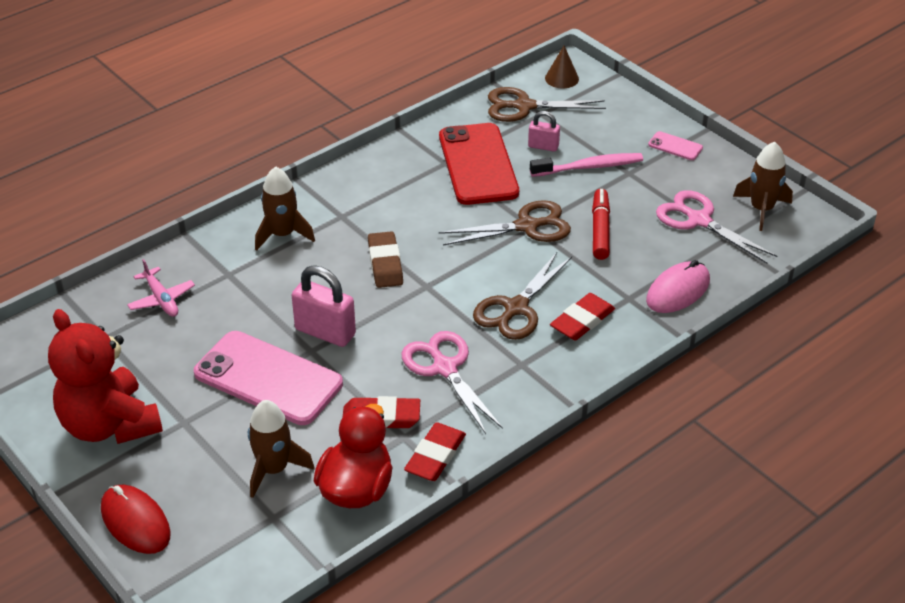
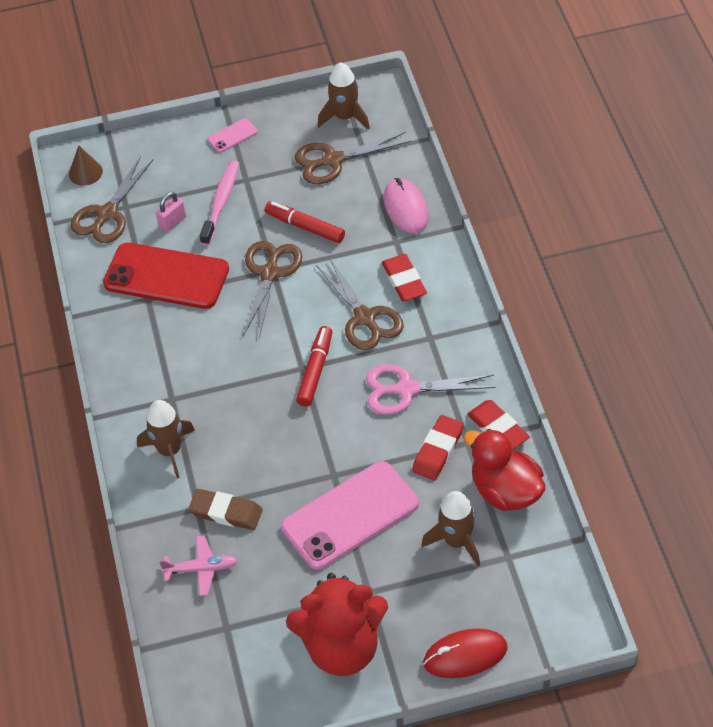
camera: 60 degrees left, 10 degrees up
pink padlock [292,265,356,347] -> none
brown eraser [368,231,403,288] -> brown eraser moved to [188,489,263,530]
pink scissors [656,190,777,263] -> brown scissors [295,132,411,184]
none -> red marker [296,326,332,407]

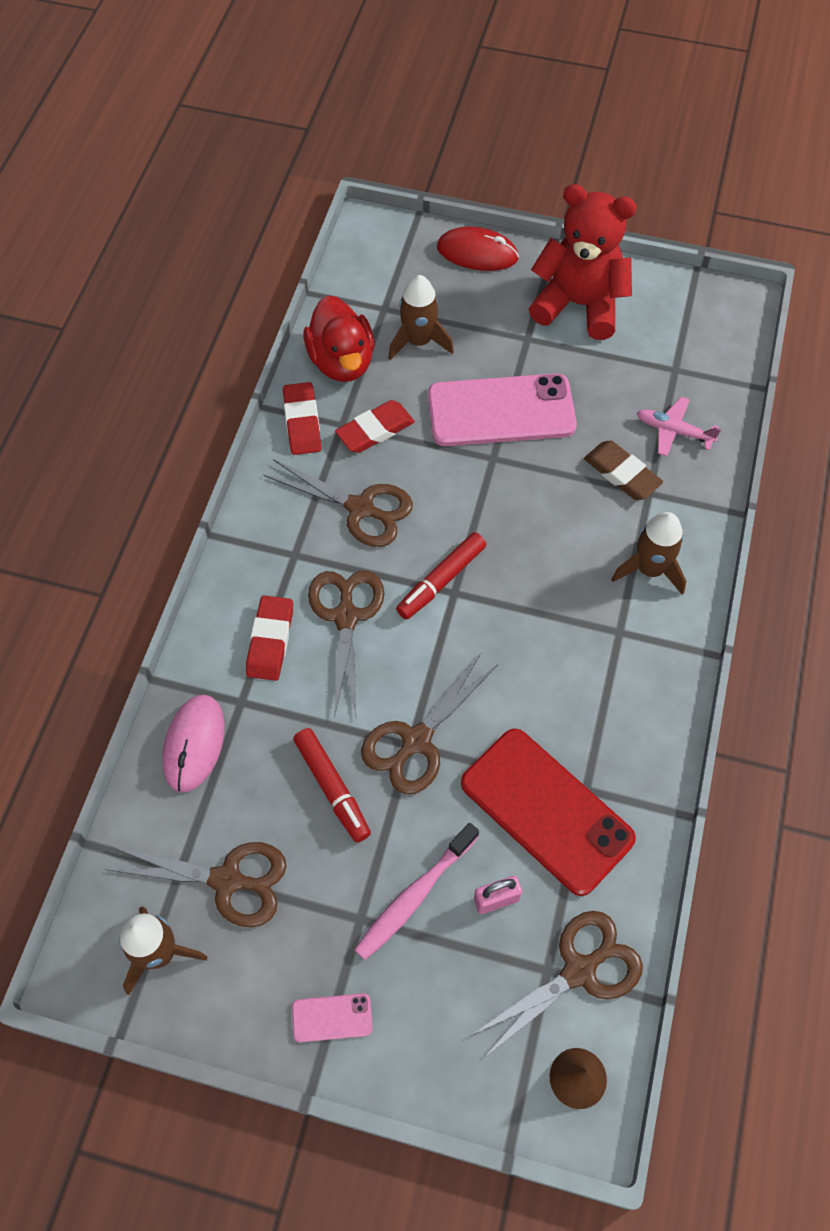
camera: 155 degrees left, 10 degrees up
pink scissors [366,364,496,415] -> brown scissors [264,459,413,547]

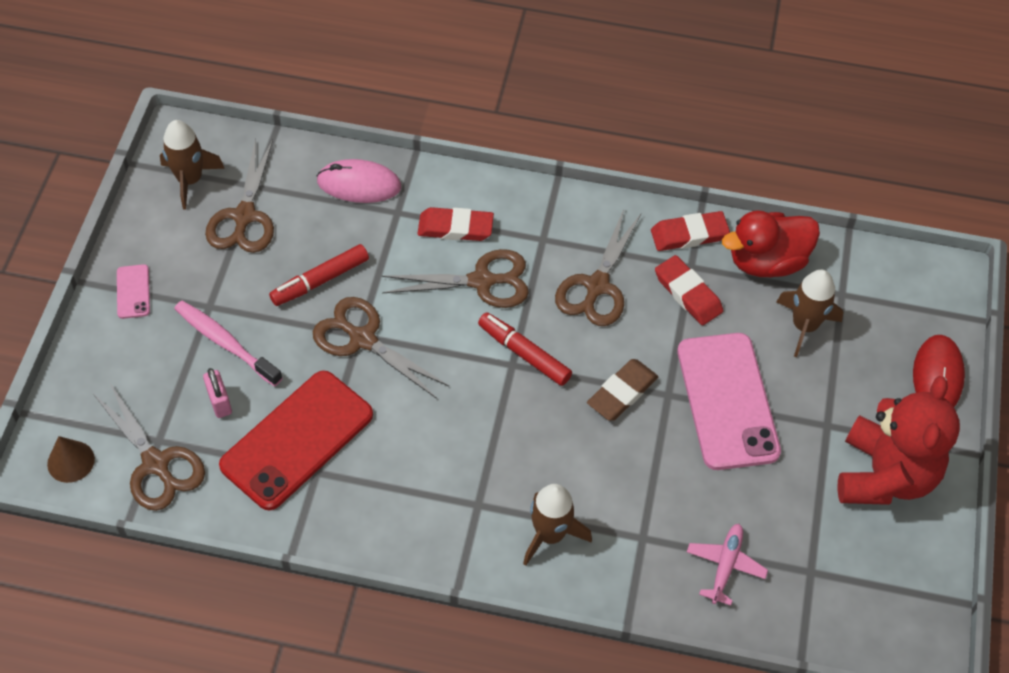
camera: 85 degrees right, 5 degrees down
brown eraser [584,441,663,500] -> brown eraser moved to [587,359,658,421]

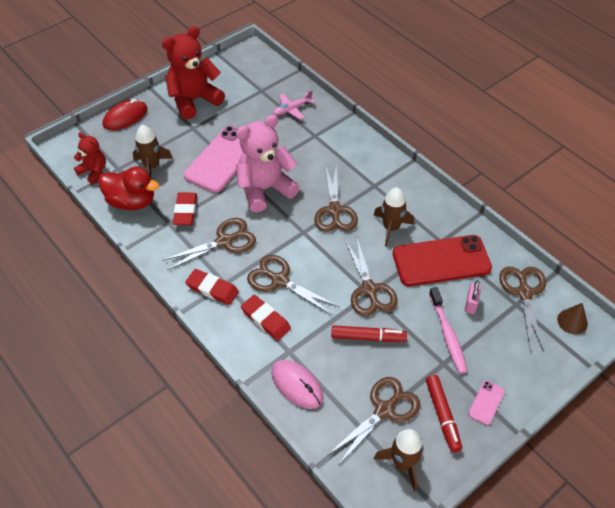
camera: 140 degrees left, 5 degrees down
red marker [478,312,572,386] -> red marker moved to [426,375,462,452]
brown rocket [523,484,592,566] -> brown rocket moved to [374,187,414,247]
brown eraser [587,359,658,421] -> pink teddy bear [236,115,300,212]
red eraser [651,211,730,251] -> red eraser moved to [185,269,239,305]
none -> red teddy bear [74,132,106,184]
none -> brown scissors [314,164,358,232]

